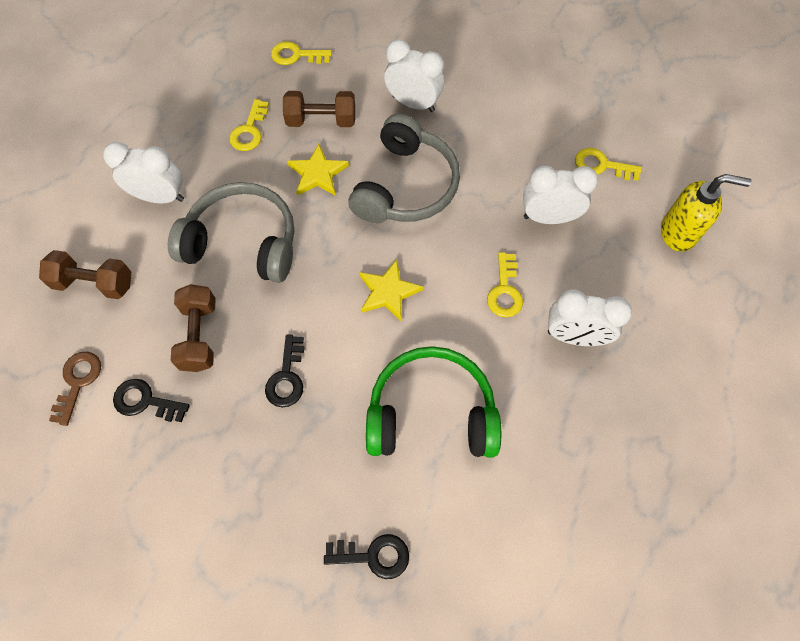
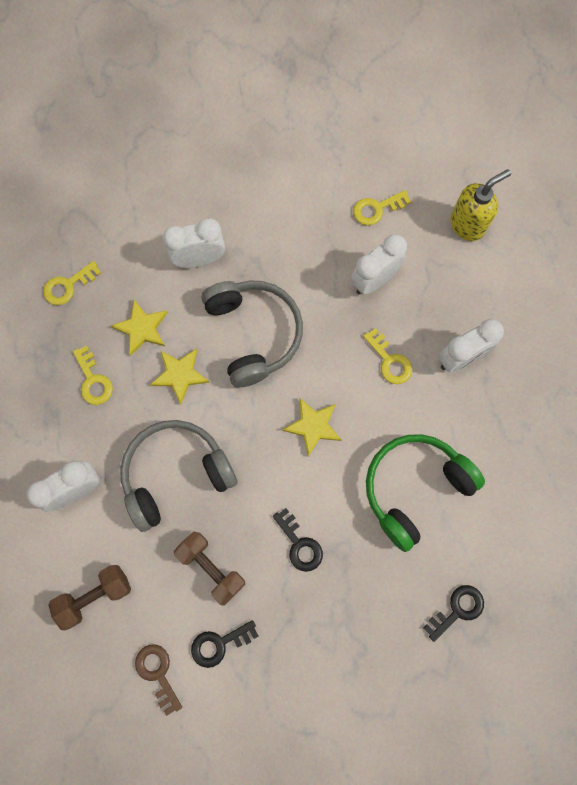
camera: 40 degrees left, 10 degrees up
brown dumbbell [283,91,355,127] -> yellow star [111,300,168,356]

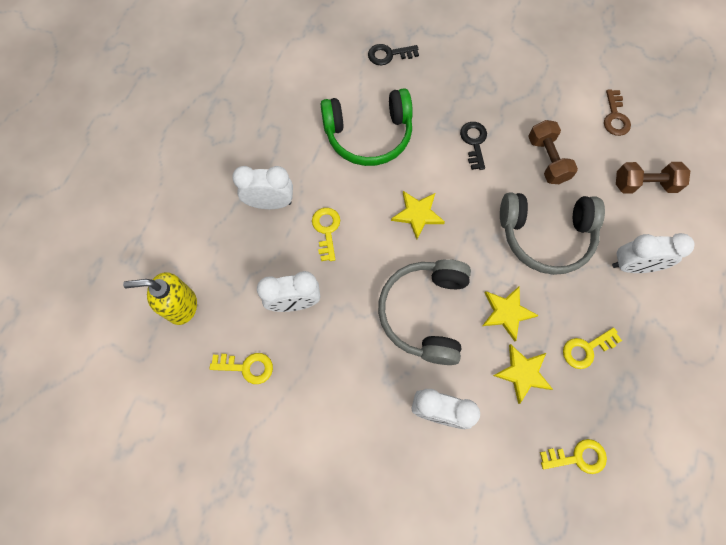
camera: 150 degrees left, 5 degrees down
yellow key [73,345,113,405] -> yellow key turned 120 degrees counterclockwise [563,328,622,369]
black key [191,620,258,668] -> none

